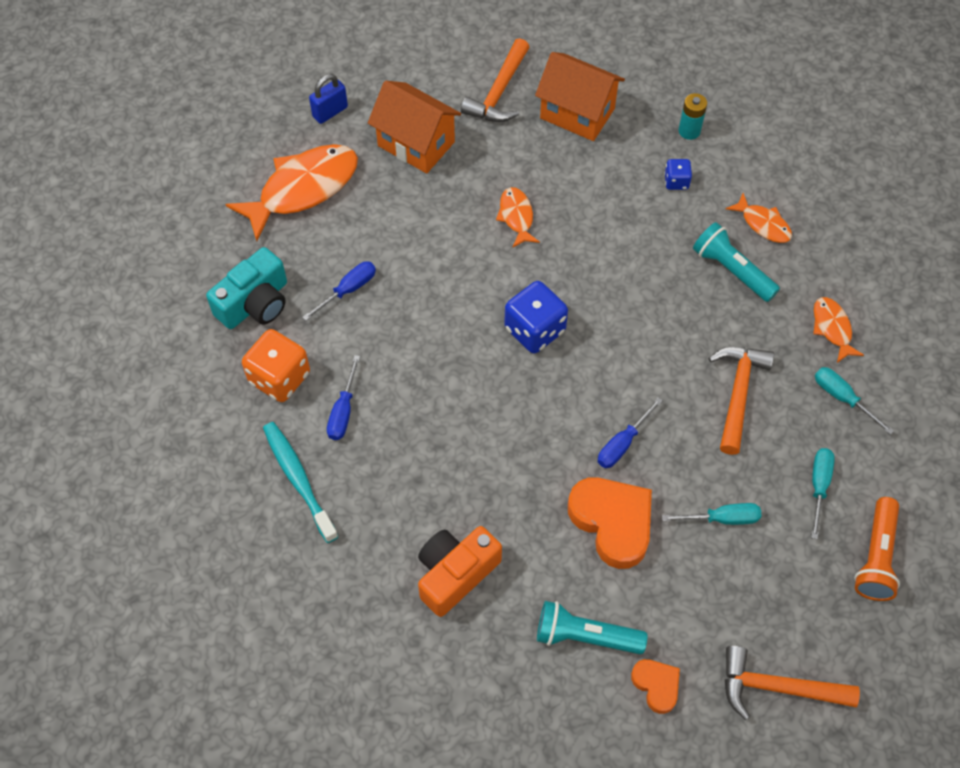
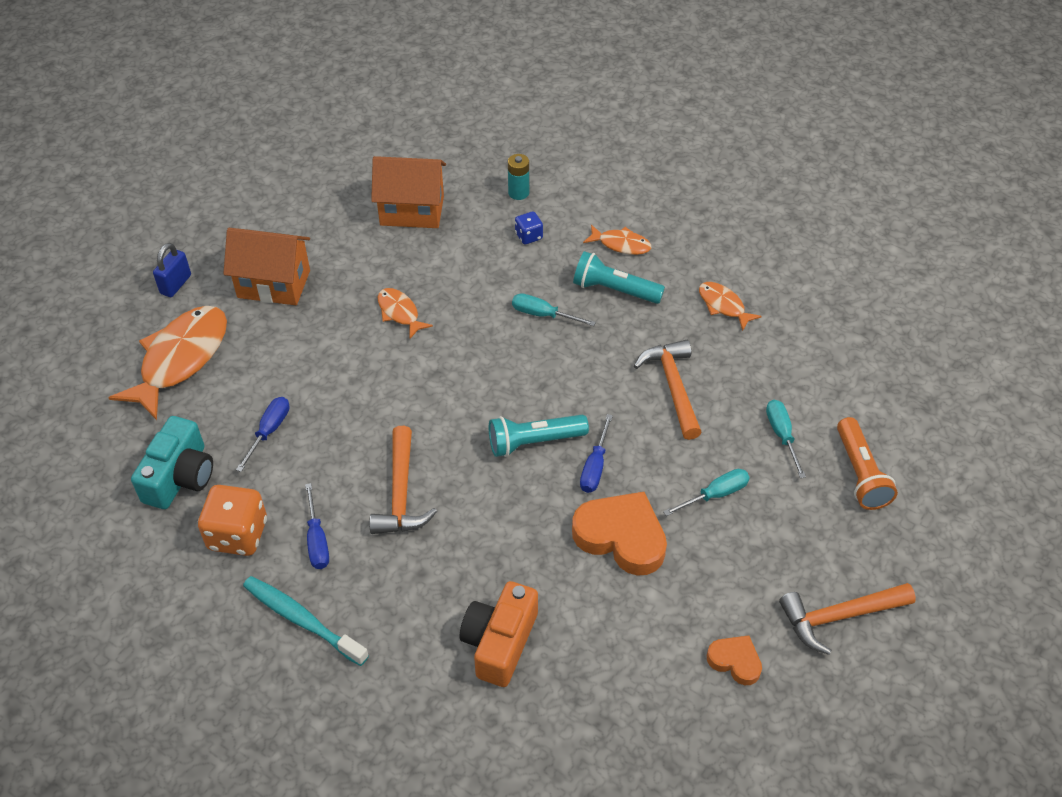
camera: 25 degrees left, 10 degrees down
orange hammer [461,38,530,122] -> orange hammer moved to [369,426,437,534]
blue dice [504,281,568,353] -> none
turquoise flashlight [537,601,648,654] -> turquoise flashlight moved to [489,415,589,457]
turquoise screwdriver [815,367,894,435] -> turquoise screwdriver moved to [512,293,596,326]

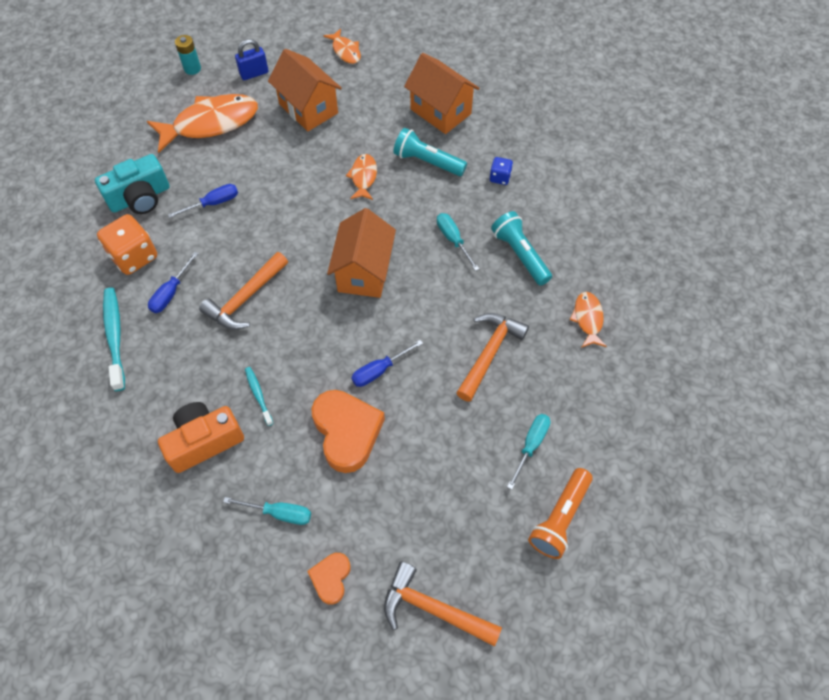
camera: 40 degrees right, 10 degrees up
turquoise flashlight [489,415,589,457] -> turquoise flashlight moved to [393,128,467,176]
turquoise battery [508,154,529,200] -> turquoise battery moved to [175,35,201,75]
orange fish [583,224,651,255] -> orange fish moved to [323,28,361,64]
turquoise screwdriver [663,469,750,516] -> turquoise screwdriver moved to [223,497,311,525]
orange heart [707,635,762,685] -> orange heart turned 150 degrees counterclockwise [307,553,351,605]
none -> turquoise toothbrush [245,367,274,426]
none -> orange house [327,208,396,298]

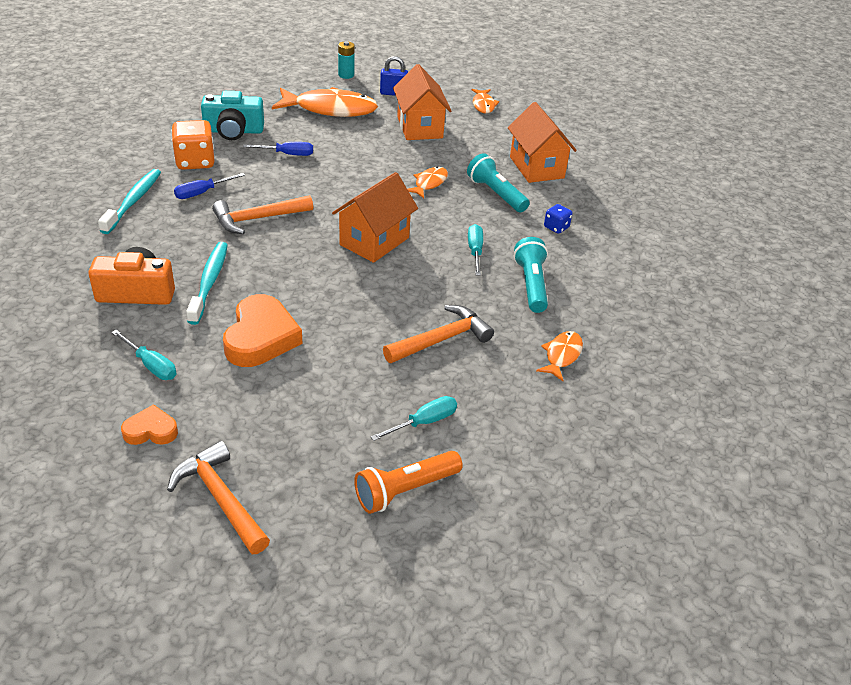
camera: 25 degrees right, 20 degrees down
turquoise toothbrush [245,367,274,426] -> turquoise toothbrush [186,242,228,325], size x1.79
orange heart [307,553,351,605] -> orange heart turned 45 degrees clockwise [121,404,178,445]
blue screwdriver [352,340,423,387] -> none

